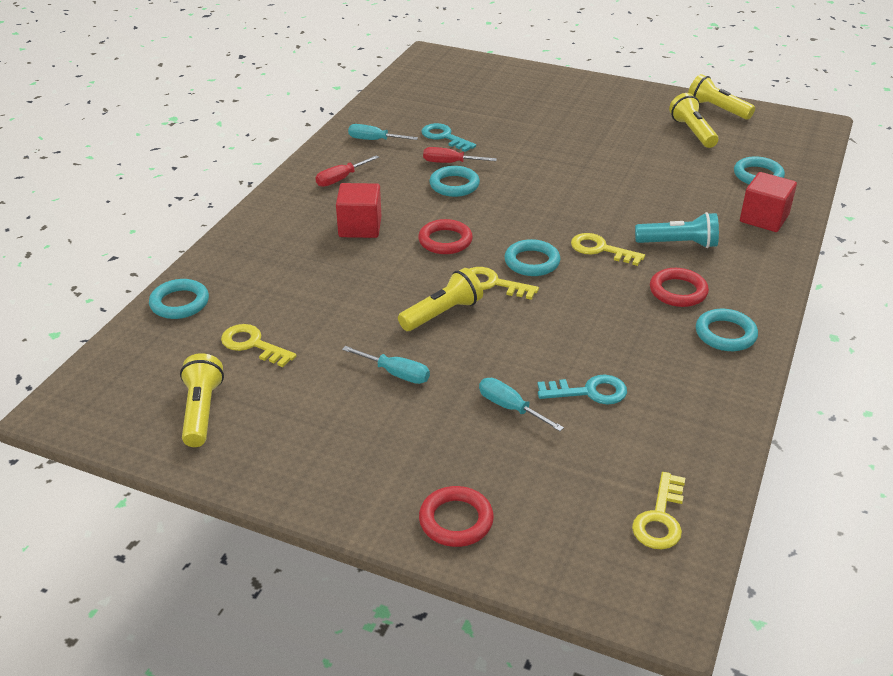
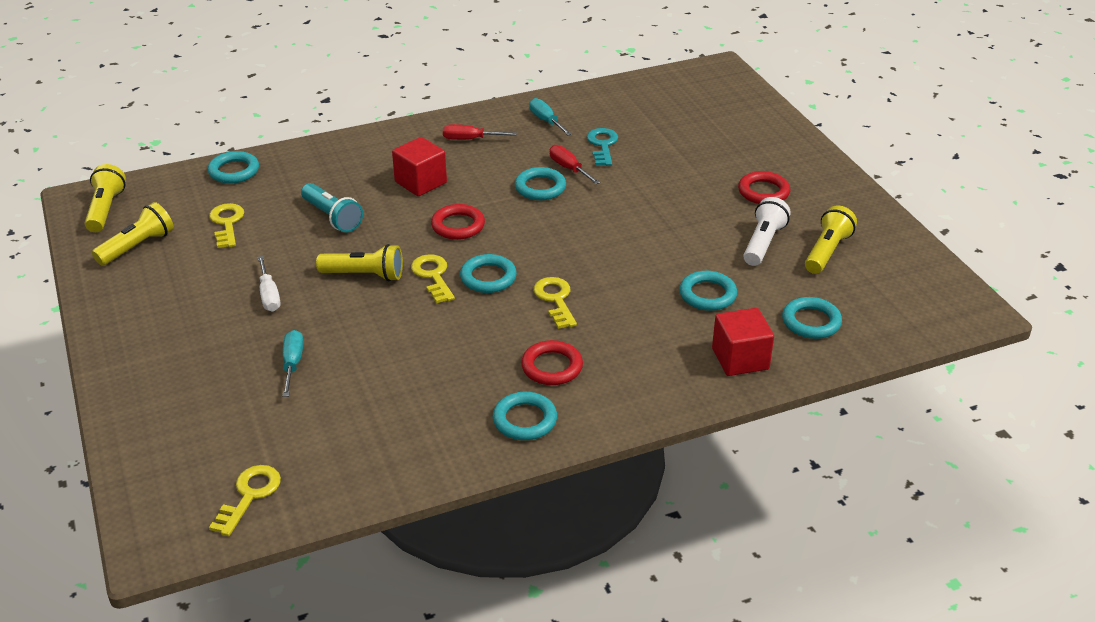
camera: 45 degrees right, 0 degrees up
turquoise screwdriver [342,346,430,384] -> white screwdriver [258,256,281,312]
red ring [419,486,494,547] -> red ring moved to [738,171,790,204]
turquoise key [537,374,627,405] -> none
yellow key [632,472,685,549] -> yellow key turned 135 degrees clockwise [209,465,281,536]
turquoise flashlight [635,212,719,248] -> turquoise flashlight moved to [301,183,363,232]
yellow flashlight [688,74,755,120] -> yellow flashlight moved to [85,164,126,232]
none -> turquoise ring [679,271,737,311]
none -> white flashlight [743,197,791,266]

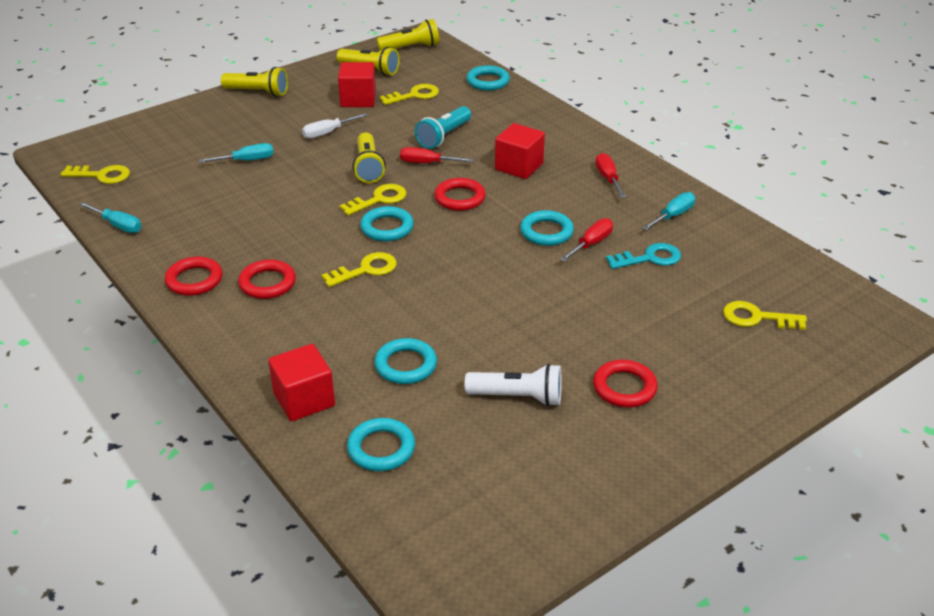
camera: 75 degrees right, 0 degrees up
turquoise ring [493,392,557,440] -> red ring [165,257,223,296]
yellow flashlight [805,206,857,274] -> yellow flashlight moved to [221,67,288,97]
none -> turquoise screwdriver [79,202,142,233]
none -> red cube [338,62,376,107]
none -> red screwdriver [400,147,474,163]
none -> yellow key [723,301,807,330]

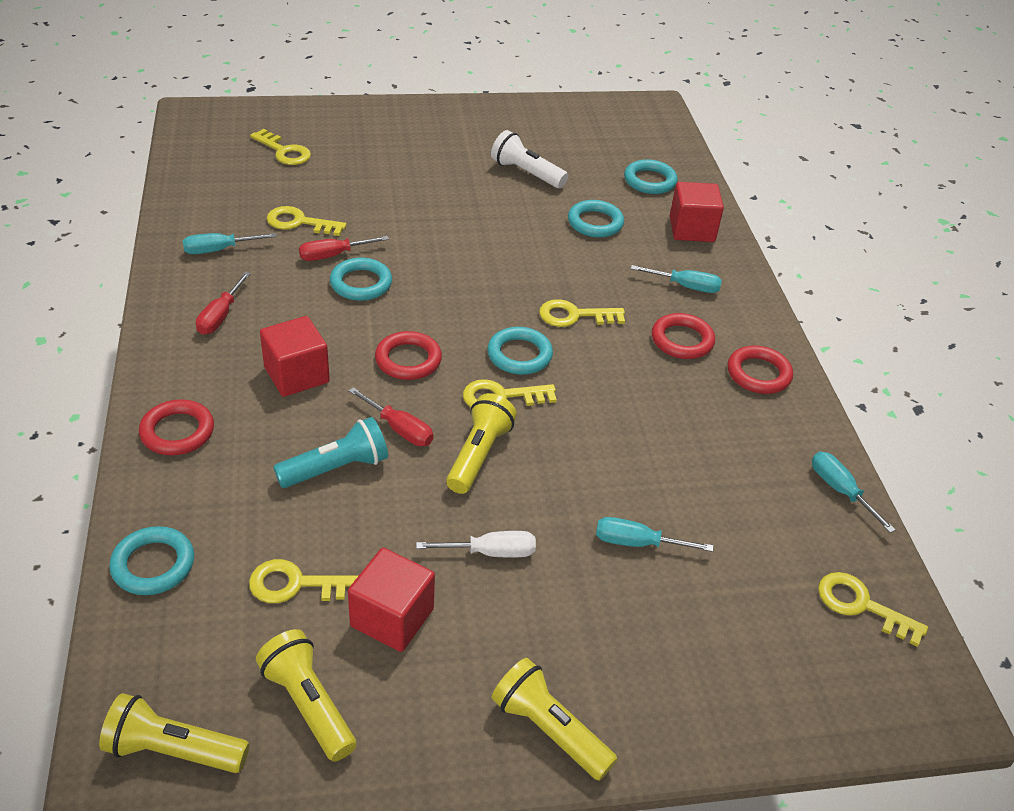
camera: 155 degrees left, 5 degrees up
red ring [593,360,658,408] -> red ring moved to [139,399,214,455]
turquoise key [606,243,681,269] -> yellow key [267,206,346,236]
none -> turquoise screwdriver [631,265,722,293]

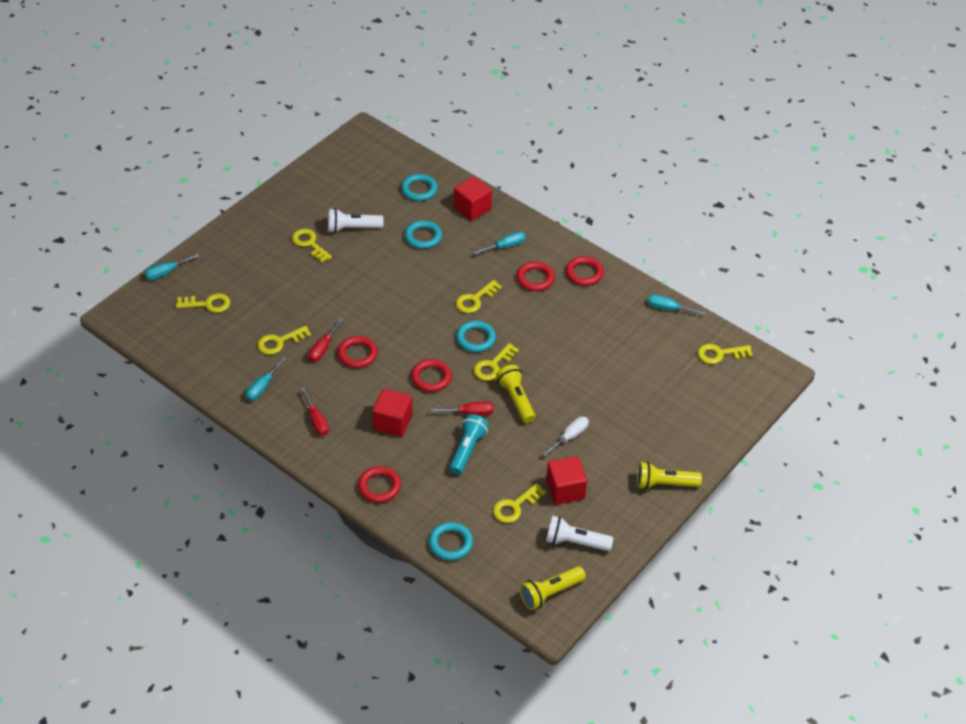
camera: 40 degrees left, 5 degrees up
yellow flashlight [256,629,357,762] -> white flashlight [546,516,613,551]
turquoise ring [330,258,392,301] -> red ring [337,336,378,368]
turquoise screwdriver [596,517,713,552] -> turquoise screwdriver moved to [145,254,200,280]
none -> yellow key [292,229,332,263]

